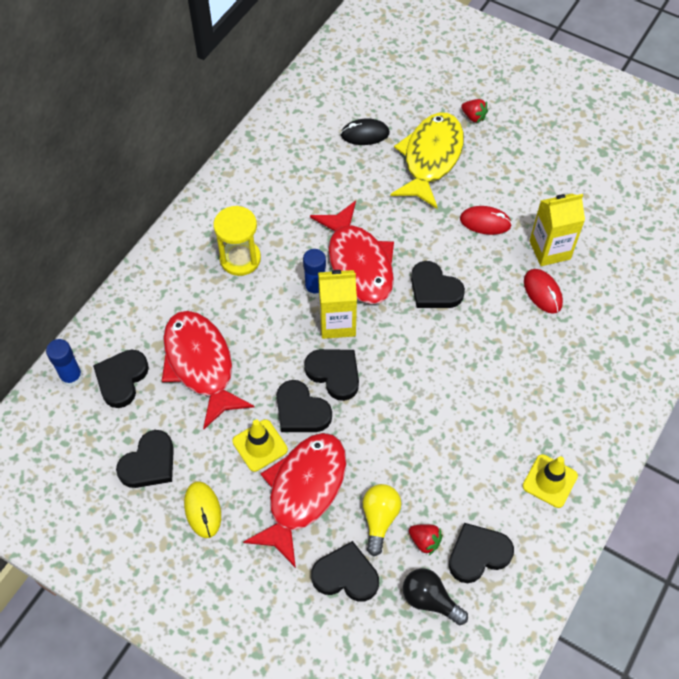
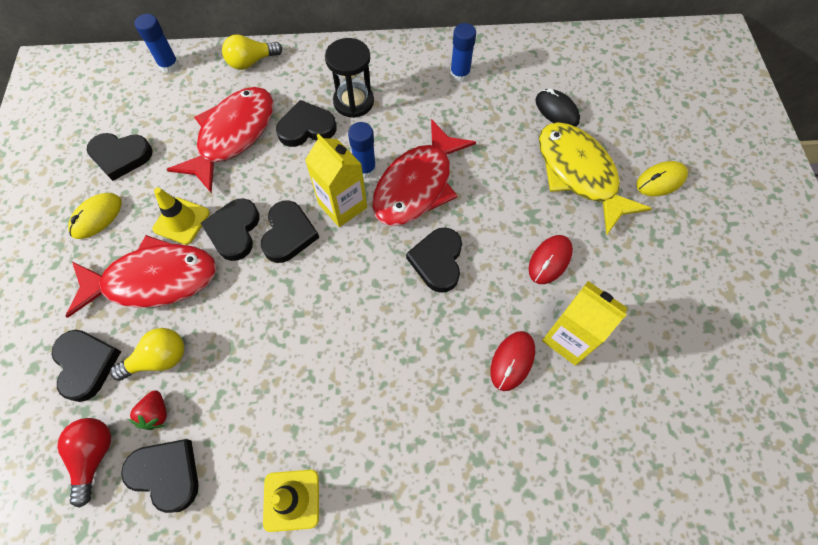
camera: 55 degrees right, 5 degrees up
black heart [93,349,149,408] -> black heart moved to [276,100,337,147]
yellow hourglass [213,206,261,276] -> black hourglass [325,38,374,118]
yellow fish [390,112,464,209] -> yellow fish turned 105 degrees counterclockwise [539,122,652,236]
black light bulb [403,568,468,625] -> red light bulb [57,418,111,508]
red mouse [460,206,512,235] -> red mouse turned 60 degrees clockwise [529,235,573,284]
red strawberry [461,99,488,123] -> yellow mouse [636,161,688,196]
none -> yellow light bulb [222,34,282,70]
none -> blue glue stick [450,23,476,83]

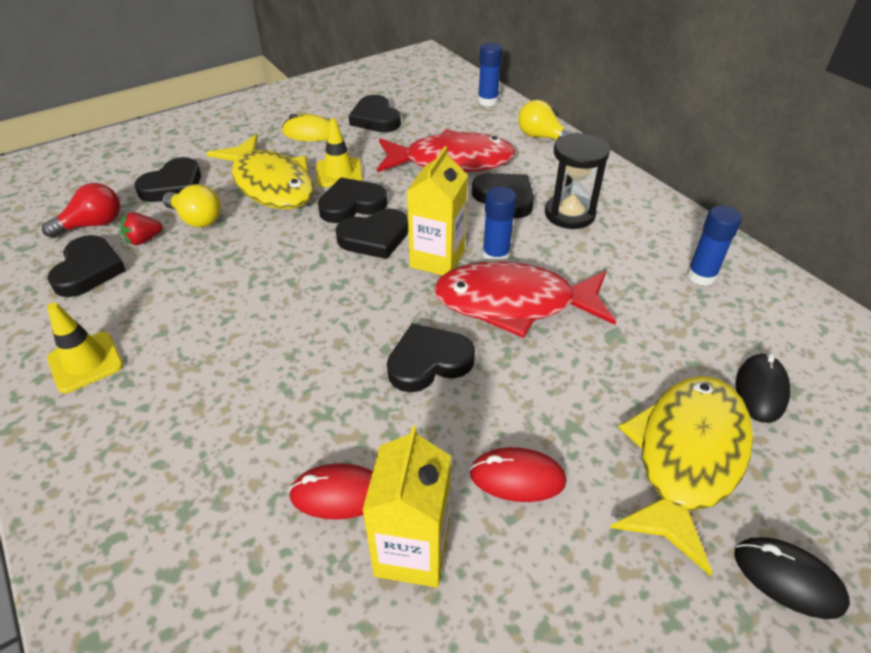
camera: 60 degrees right, 20 degrees down
red fish [65,235,217,318] -> yellow fish [206,134,314,209]
yellow mouse [636,161,688,196] -> black mouse [734,537,850,619]

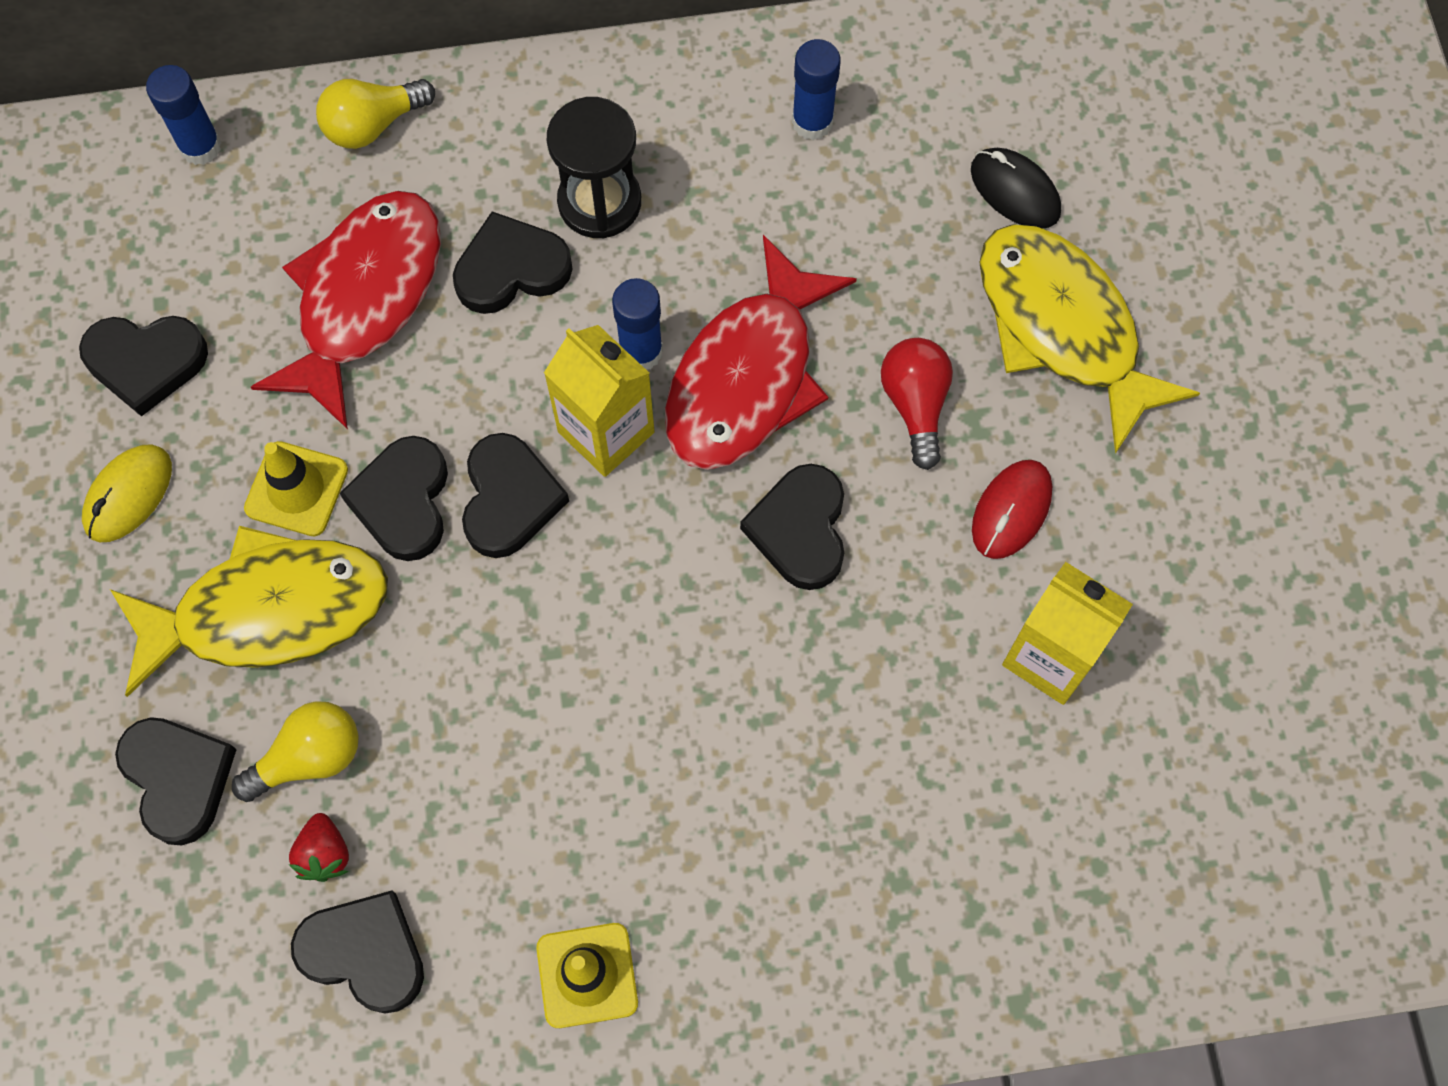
camera: 65 degrees left, 25 degrees up
red light bulb [42,183,120,238] -> red light bulb moved to [881,338,953,470]
red mouse [288,463,373,520] -> none
black mouse [734,537,850,619] -> none

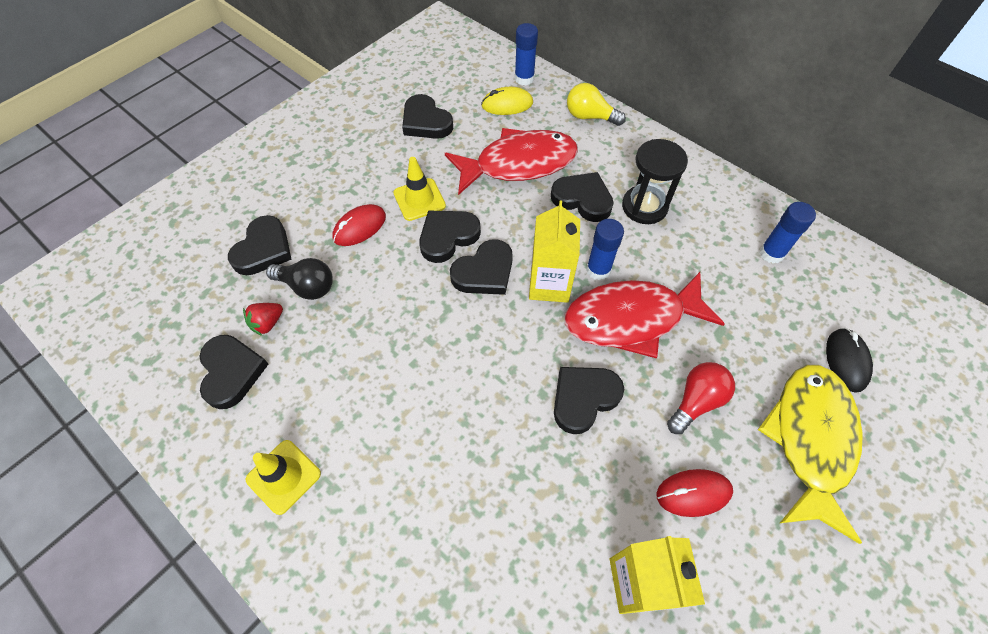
camera: 50 degrees right, 10 degrees down
yellow mouse [82,444,172,542] -> yellow mouse moved to [481,87,533,115]
yellow fish [110,526,388,697] -> red mouse [332,204,386,246]
yellow light bulb [232,701,359,802] -> black light bulb [266,258,333,300]

